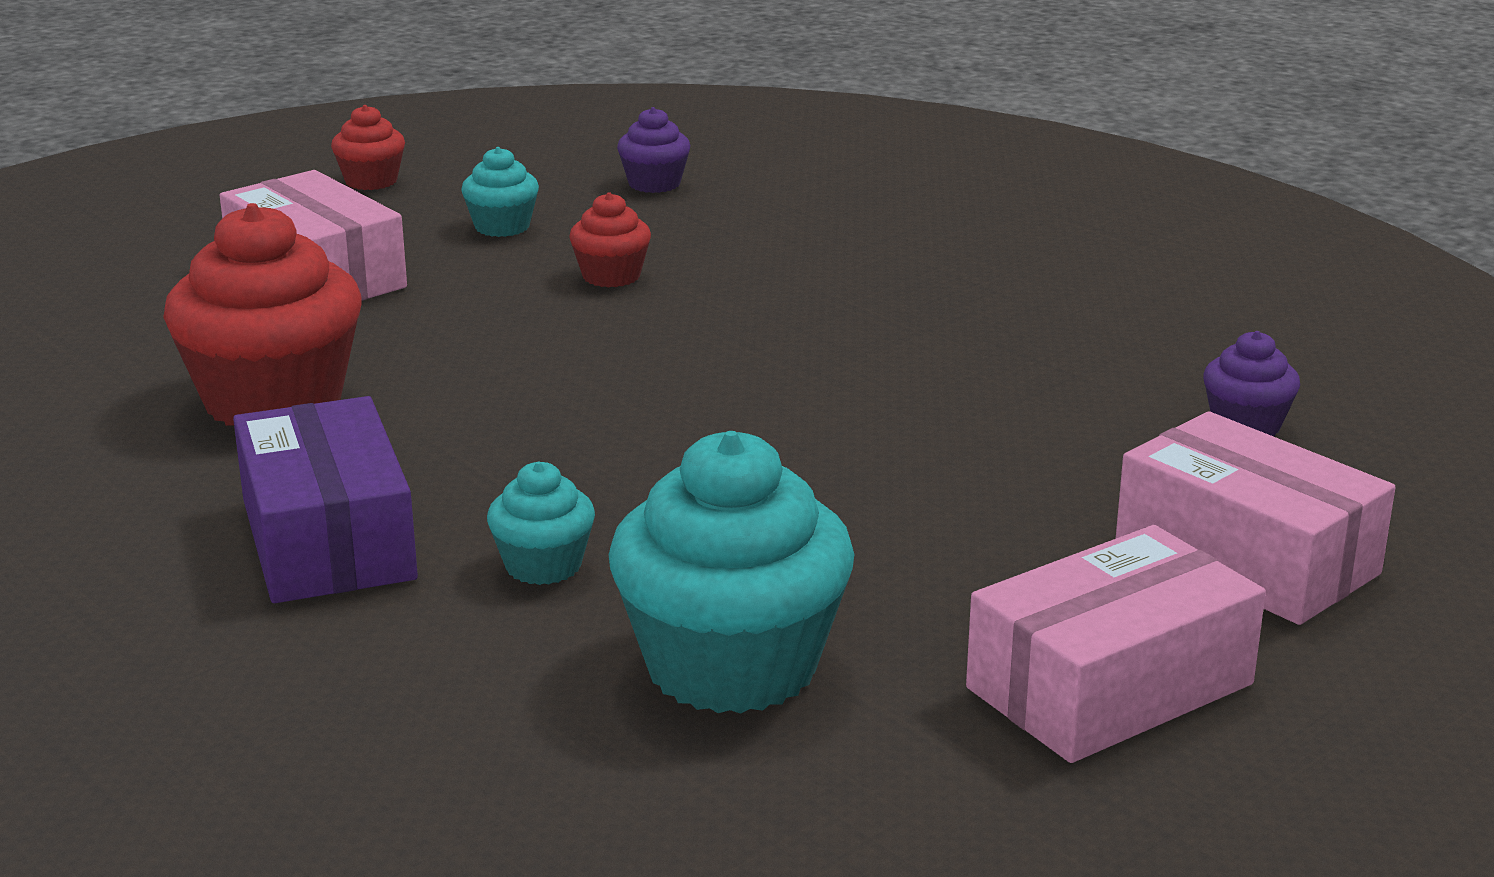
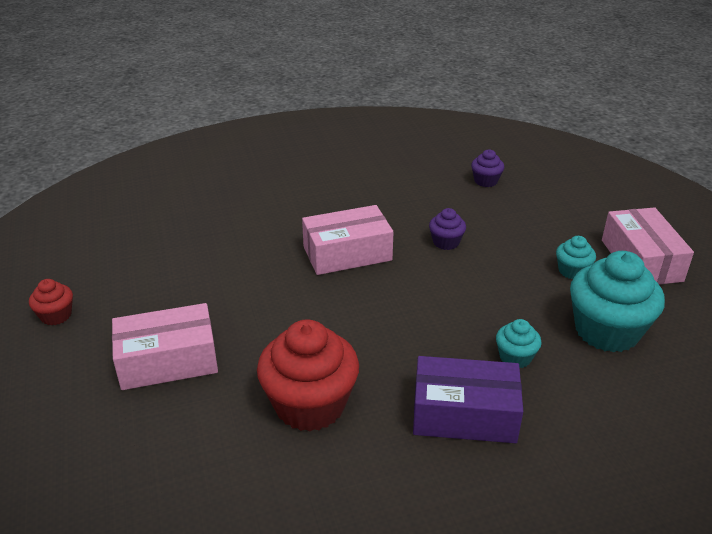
camera: 65 degrees left, 10 degrees up
turquoise cupcake [461,147,539,237] -> turquoise cupcake moved to [556,236,596,279]
red cupcake [569,192,651,287] -> none
purple cupcake [617,107,690,193] -> purple cupcake moved to [429,208,466,250]
pink box [1116,411,1395,625] -> pink box moved to [302,205,393,275]

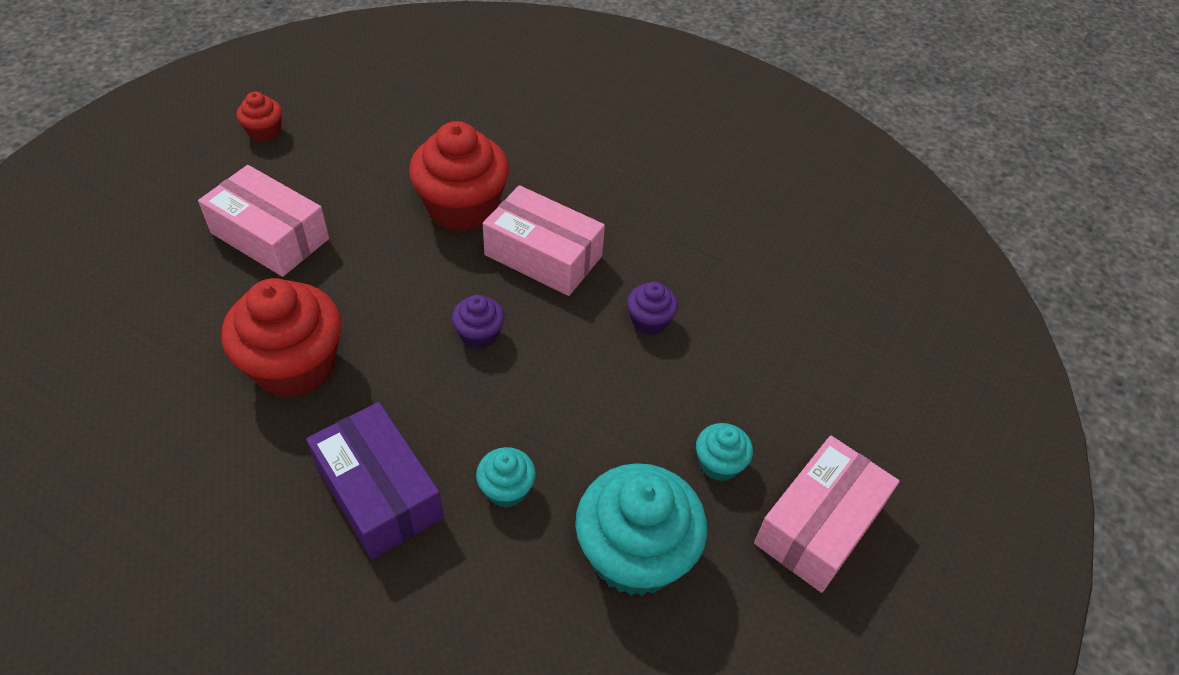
camera: 45 degrees right, 15 degrees up
purple cupcake [471,149,504,187] -> purple cupcake moved to [452,295,504,349]
none -> red cupcake [409,121,509,232]

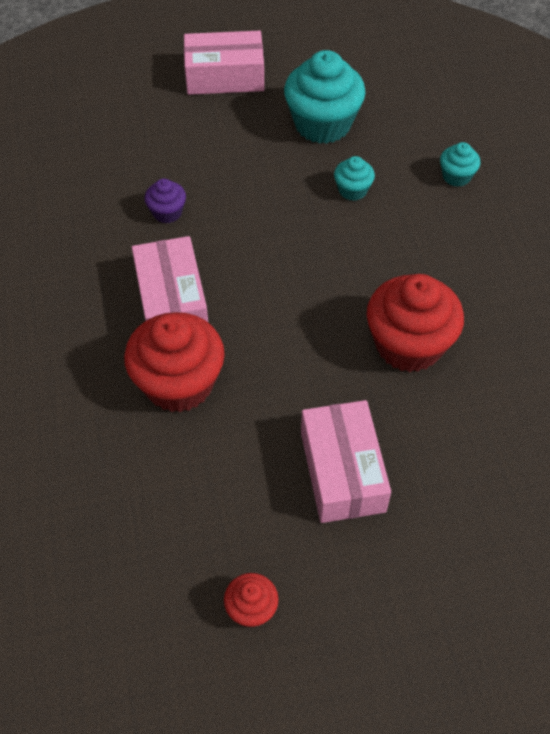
camera: 130 degrees left, 5 degrees up
purple box [306,402,444,559] -> none
purple cupcake [452,295,504,349] -> none
turquoise cupcake [696,423,753,481] -> turquoise cupcake moved to [440,142,481,187]

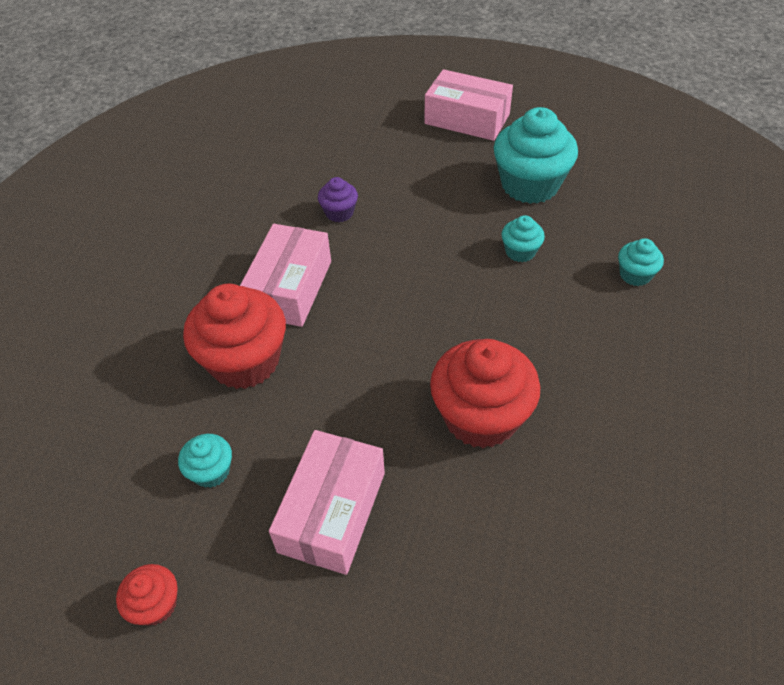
camera: 30 degrees right, 5 degrees down
none -> turquoise cupcake [178,434,232,488]

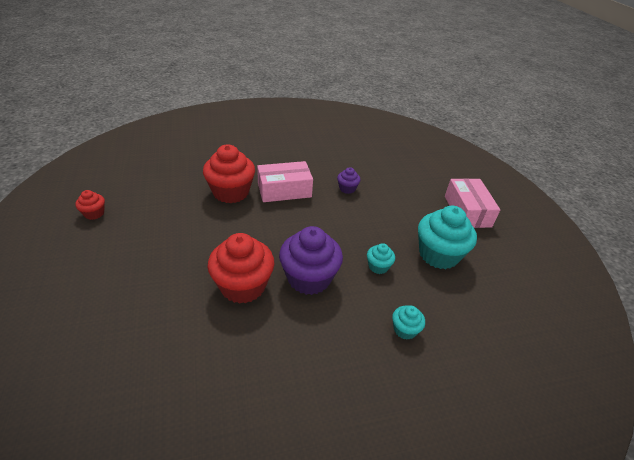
camera: 55 degrees right, 10 degrees down
turquoise cupcake [178,434,232,488] -> none
pink box [269,430,385,575] -> none
none -> purple cupcake [279,226,343,295]

